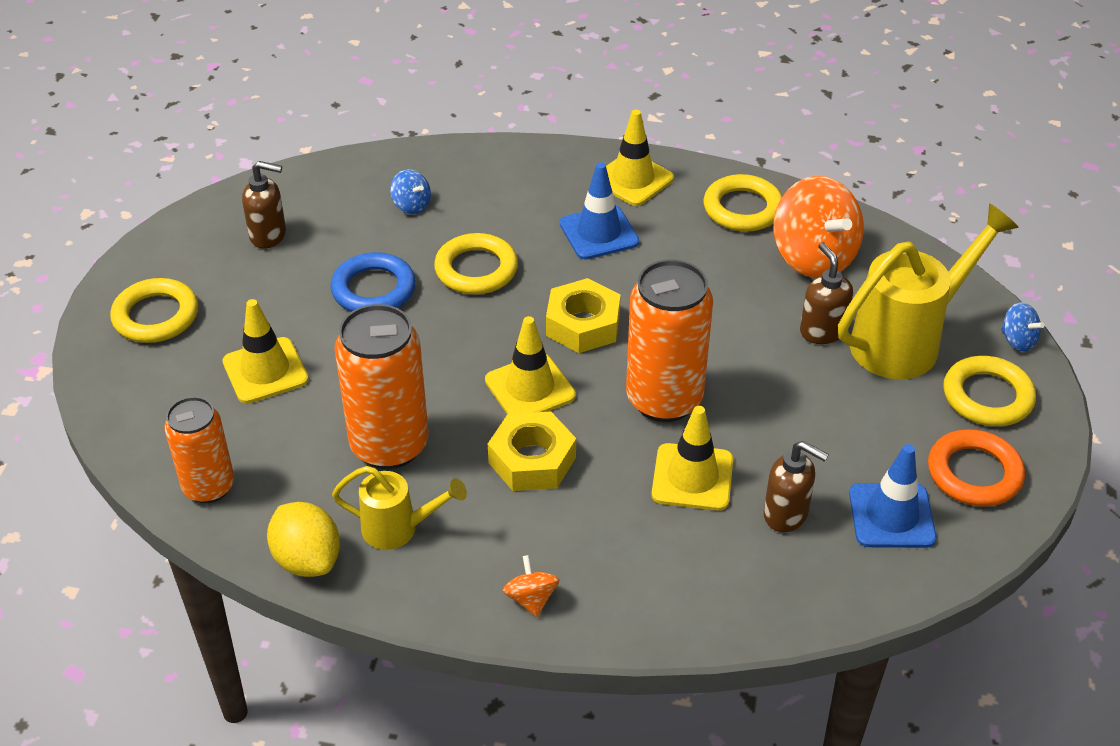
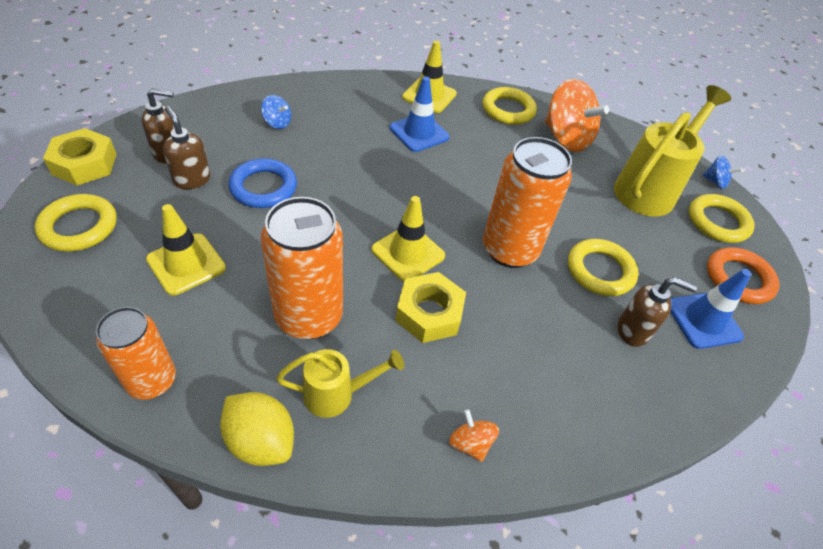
camera: 20 degrees left, 5 degrees up
yellow ring [434,233,518,294] -> yellow ring moved to [568,239,638,296]
yellow nut [546,278,621,353] -> yellow nut moved to [43,128,117,186]
yellow traffic cone [652,406,733,511] -> none
brown soap dispenser [800,242,853,344] -> brown soap dispenser moved to [163,106,210,189]

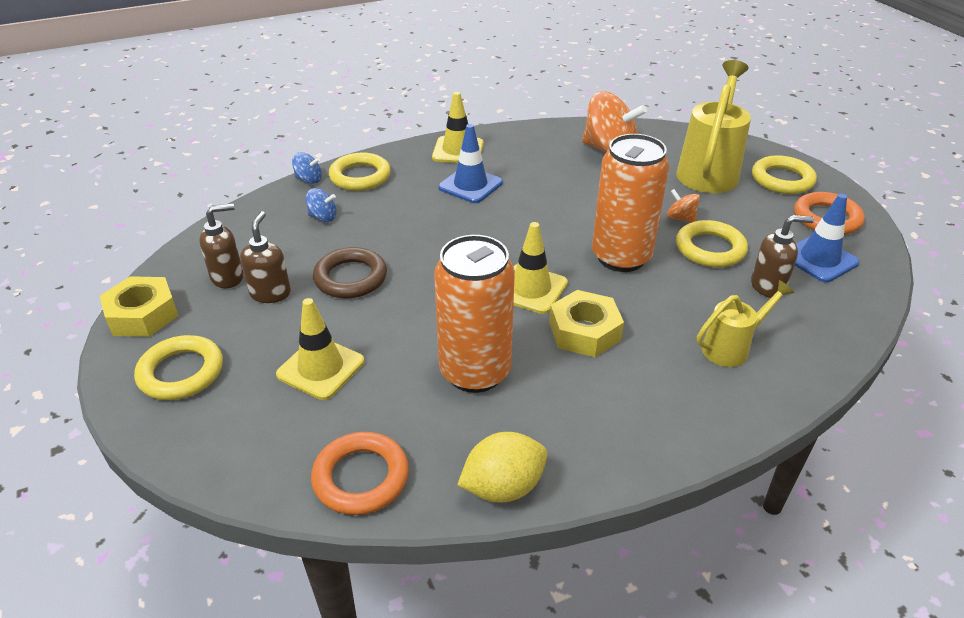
camera: 15 degrees left, 10 degrees down
orange can [96,307,176,399] -> orange ring [311,432,409,515]
brown soap dispenser [163,106,210,189] -> brown soap dispenser turned 60 degrees clockwise [240,211,291,303]
yellow lemon [220,392,294,466] -> yellow lemon turned 45 degrees counterclockwise [457,432,547,503]
blue ring [228,158,297,208] -> brown ring [313,247,387,298]
yellow watering can [276,349,404,418] -> yellow watering can moved to [697,280,794,367]
orange spinning top [449,409,499,462] -> orange spinning top moved to [667,189,700,223]
yellow ring [482,87,537,125] -> yellow ring moved to [329,153,391,191]
blue spinning top [703,155,742,189] -> blue spinning top moved to [292,152,322,184]

